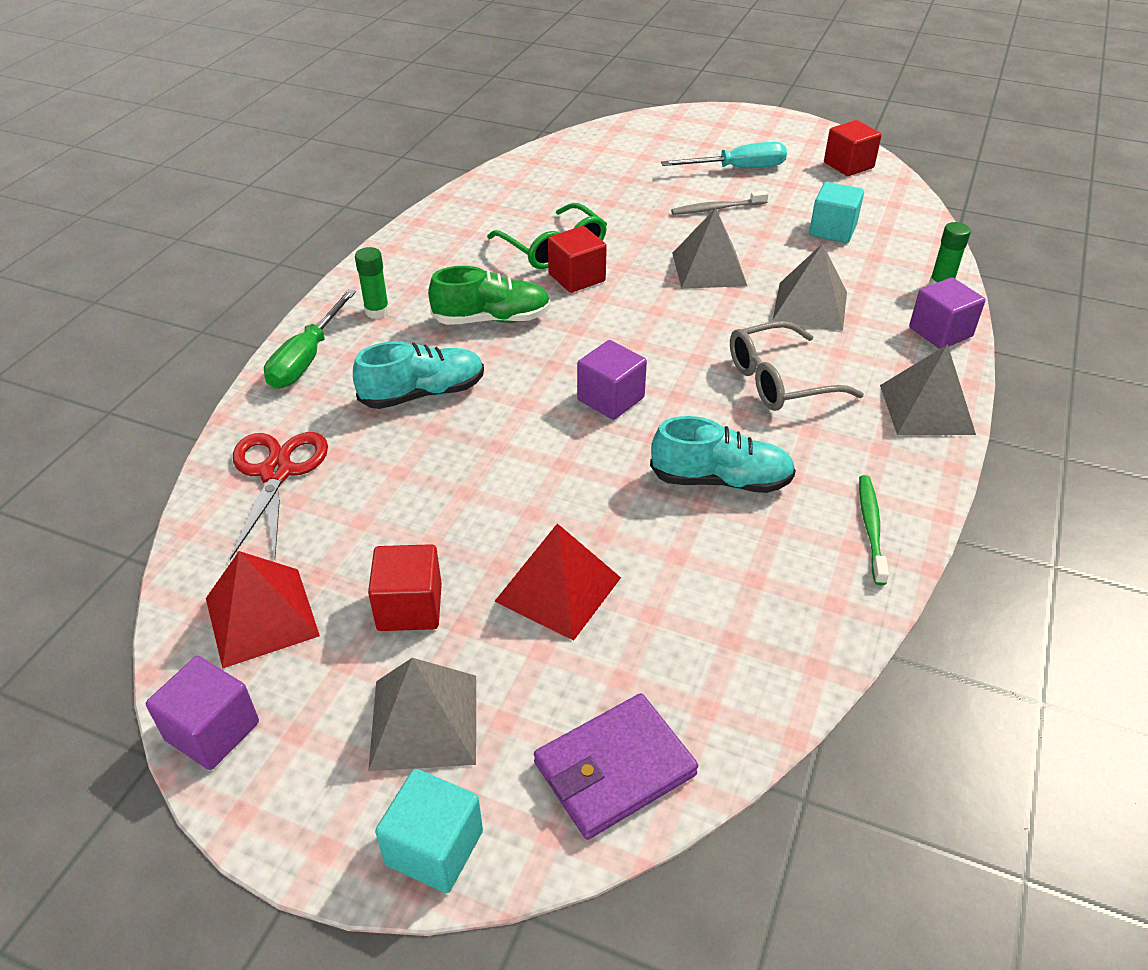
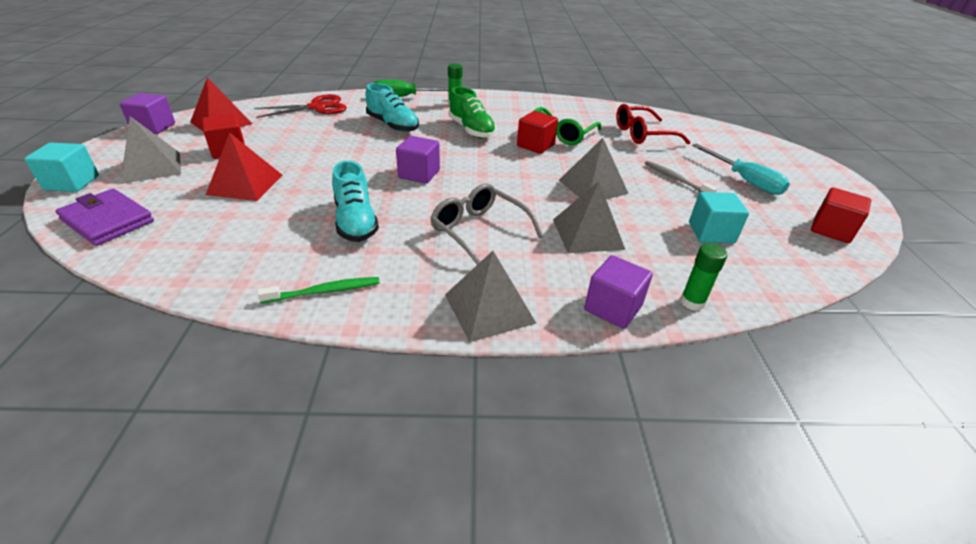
camera: 65 degrees right, 5 degrees down
none -> red glasses [616,104,691,144]

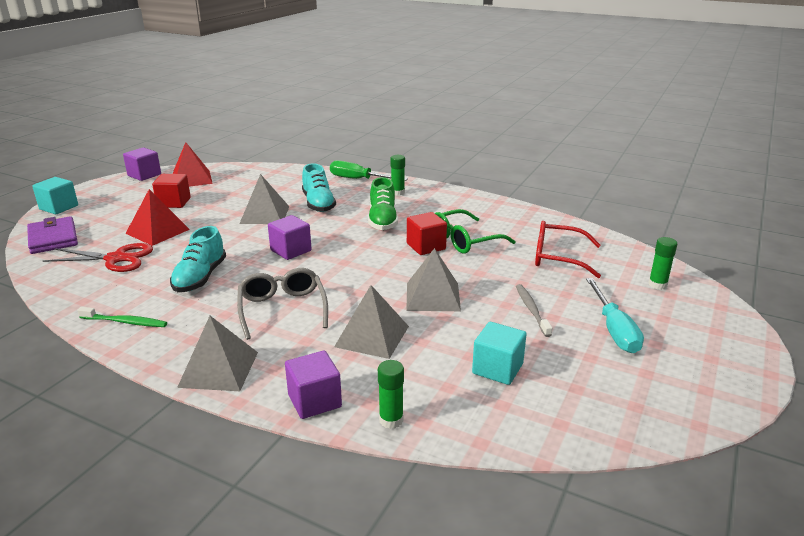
camera: 30 degrees right, 10 degrees down
grey pyramid [121,116,181,184] -> grey pyramid moved to [239,174,289,224]
red scissors [254,94,347,118] -> red scissors moved to [43,243,153,272]
red cube [811,187,871,243] -> none
none -> green glue stick [648,237,677,290]

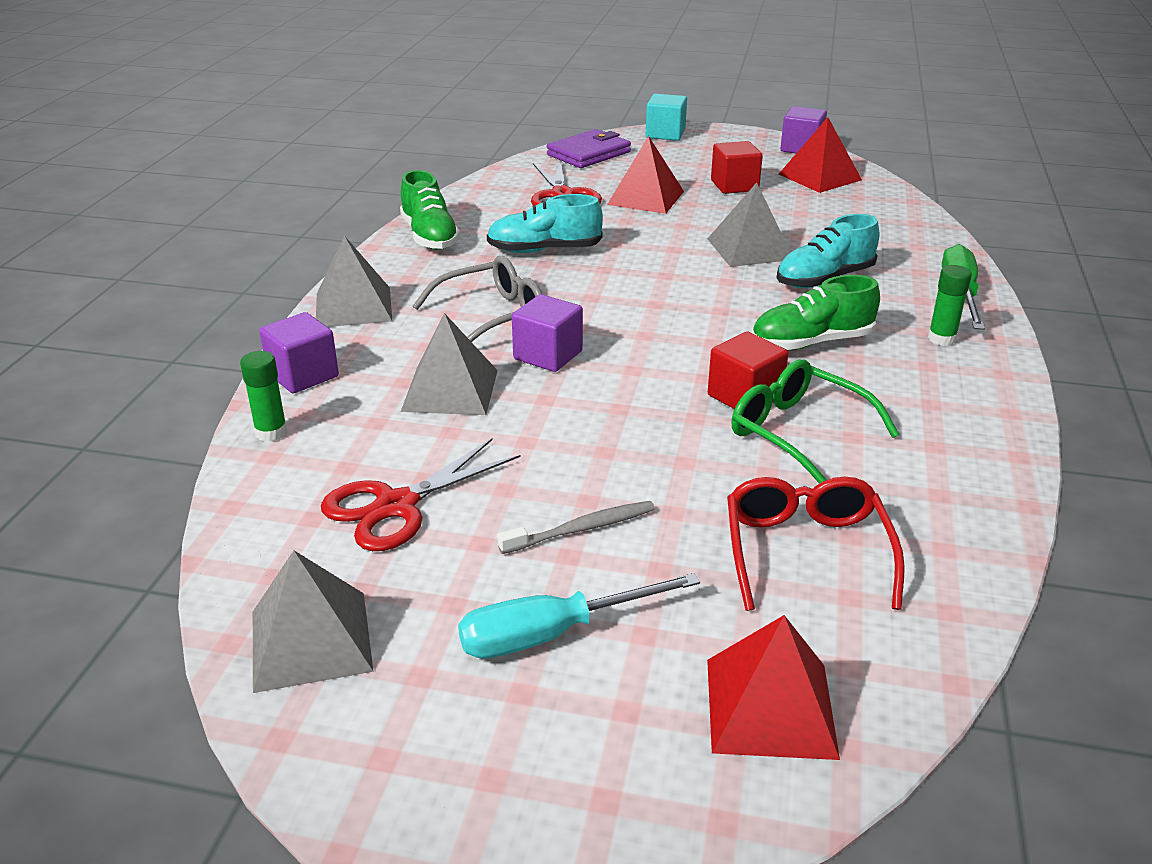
camera: 75 degrees right, 5 degrees up
green toothbrush [77,307,167,327] -> green shoe [400,170,460,250]
purple cube [268,215,312,260] -> purple cube moved to [512,294,583,372]
grey pyramid [406,248,461,311] -> grey pyramid moved to [253,550,374,693]
turquoise cube [472,322,527,385] -> red scissors [321,438,521,551]
green glue stick [648,237,677,290] -> red pyramid [707,615,840,760]

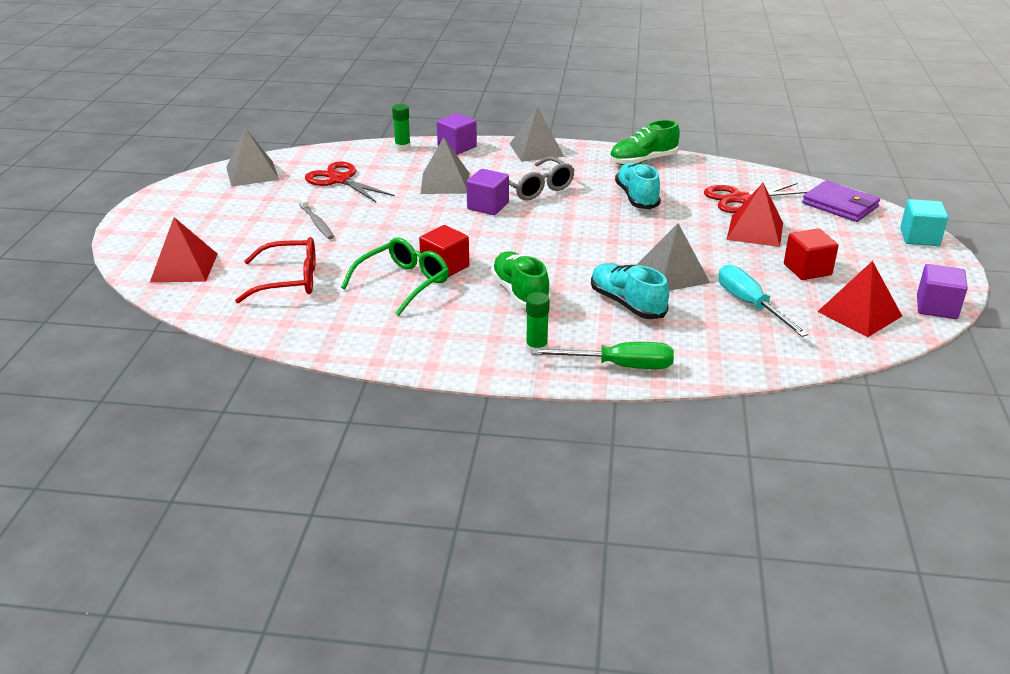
camera: 85 degrees right, 0 degrees up
turquoise screwdriver [458,573,700,659] -> turquoise screwdriver moved to [718,264,809,337]

